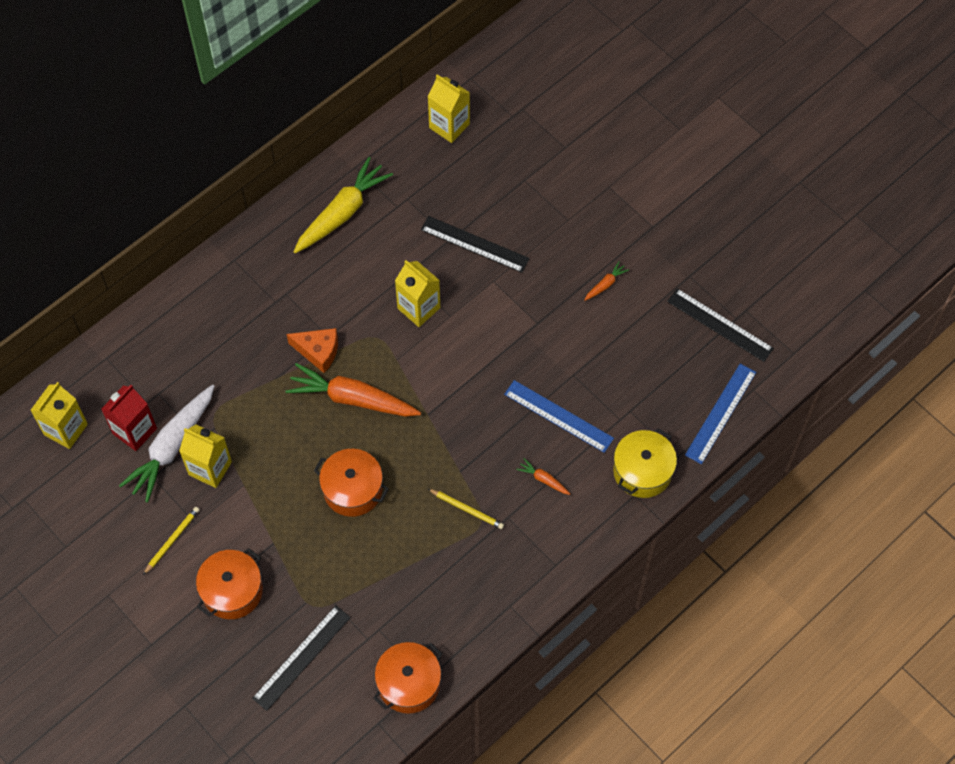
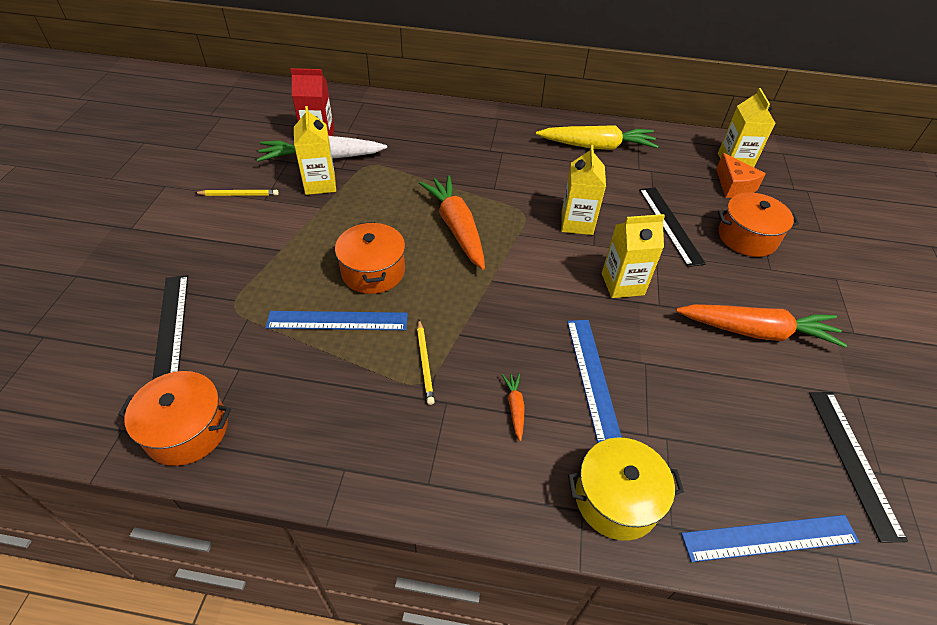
camera: 50 degrees right, 15 degrees down
yellow carton [30,382,88,449] -> yellow carton moved to [602,214,665,298]
orange pot [196,548,263,619] -> orange pot moved to [718,193,799,257]
black ruler [252,606,351,711] -> black ruler turned 75 degrees clockwise [152,275,188,380]
orange cheese [287,328,338,373] -> orange cheese moved to [716,153,766,198]
orange carrot [584,261,629,301] -> orange carrot [676,304,847,347], size x2.34
none -> blue ruler [265,311,408,330]

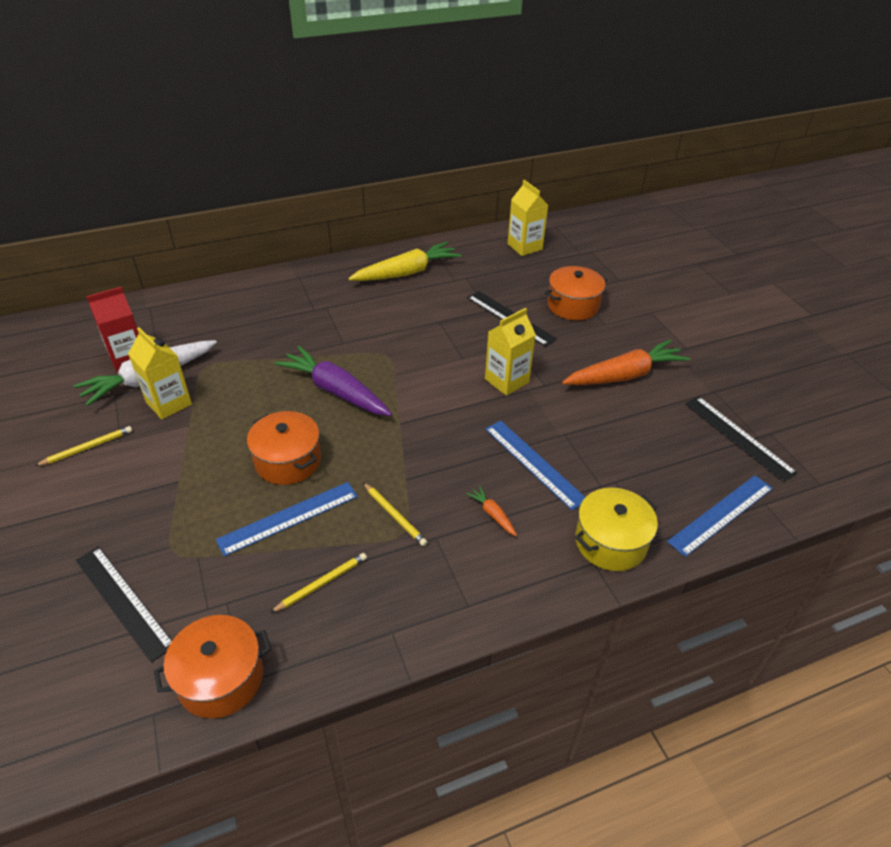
camera: 30 degrees left, 5 degrees down
orange carrot [419,175,485,270] -> purple carrot [275,346,392,416]
yellow carton [561,145,606,235] -> none
orange cheese [716,153,766,198] -> none
none -> yellow pencil [270,553,367,613]

